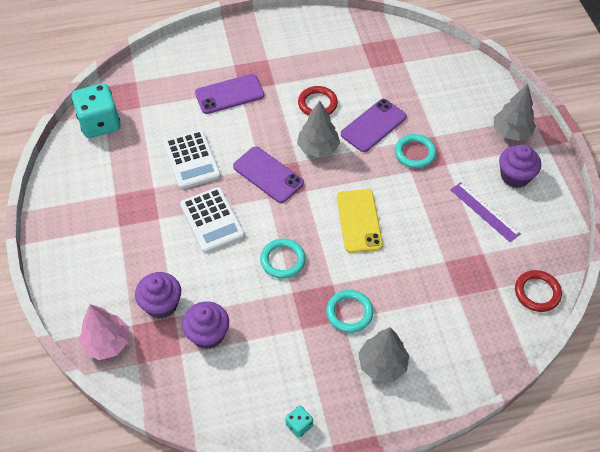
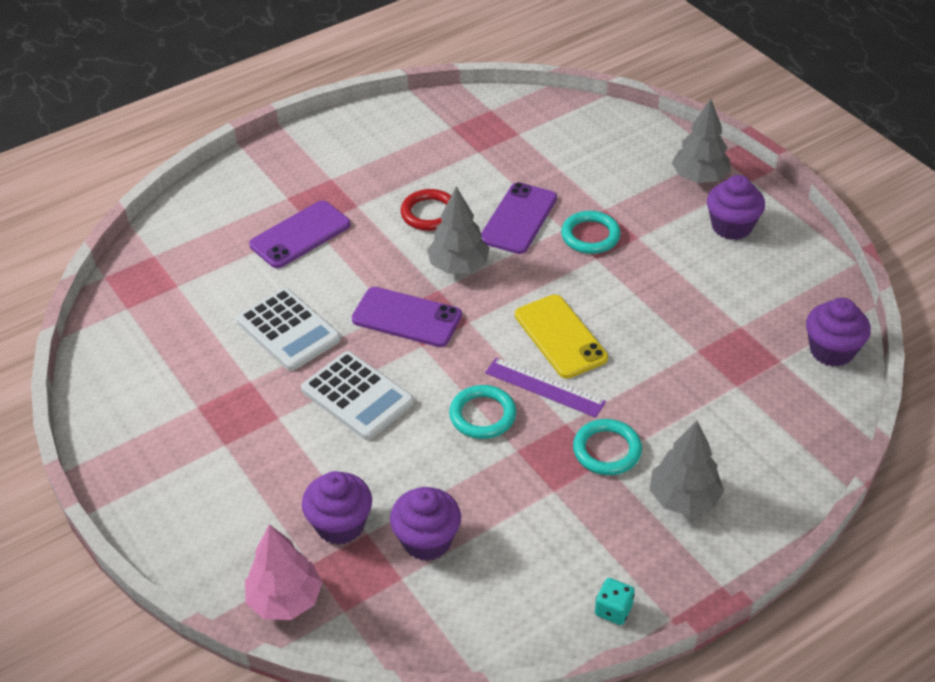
camera: 20 degrees left, 10 degrees down
turquoise dice [71,83,120,138] -> none
purple ruler [451,182,521,242] -> purple ruler moved to [485,358,606,418]
red ring [515,270,562,312] -> purple cupcake [806,298,871,367]

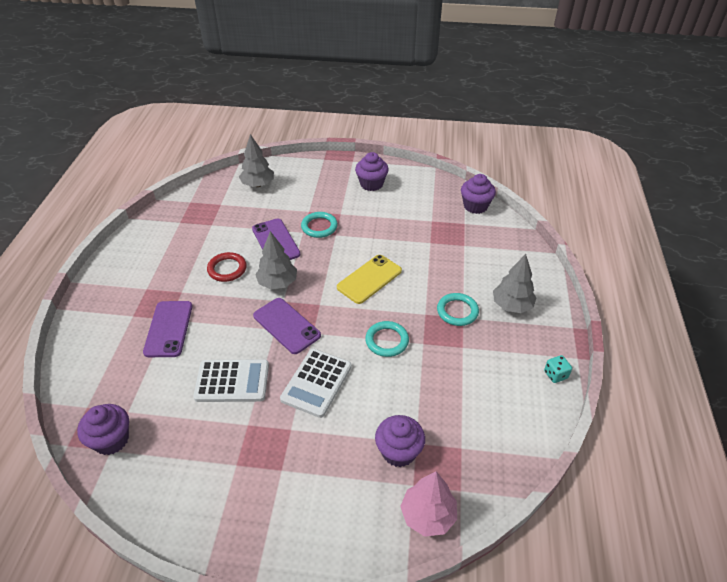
camera: 50 degrees left, 0 degrees up
white calculator [301,351,414,440] -> white calculator turned 120 degrees clockwise [280,349,352,418]
purple phone [352,287,462,347] -> purple phone turned 75 degrees clockwise [253,298,321,354]
purple cupcake [390,487,461,561] -> purple cupcake moved to [77,404,129,455]
purple ruler [485,358,606,418] -> none
yellow phone [515,295,608,379] -> yellow phone turned 60 degrees counterclockwise [337,255,402,304]
grey tree [672,99,731,183] -> grey tree moved to [239,134,274,187]

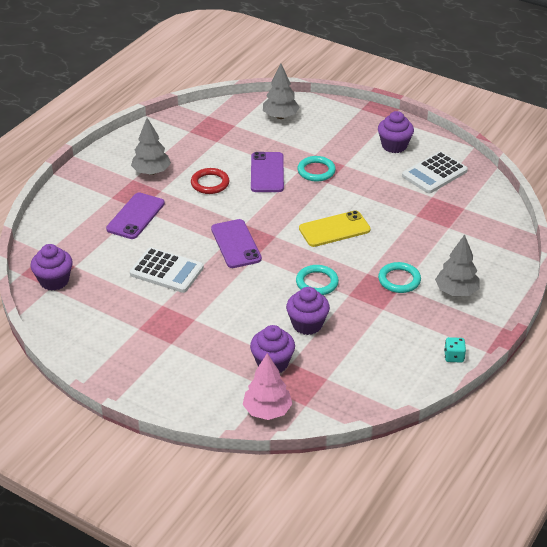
camera: 25 degrees right, 5 degrees down
grey tree [255,231,297,289] -> grey tree moved to [131,118,171,175]
white calculator [280,349,352,418] -> white calculator moved to [402,151,468,194]
purple cupcake [461,174,496,214] -> purple cupcake moved to [286,287,330,335]

